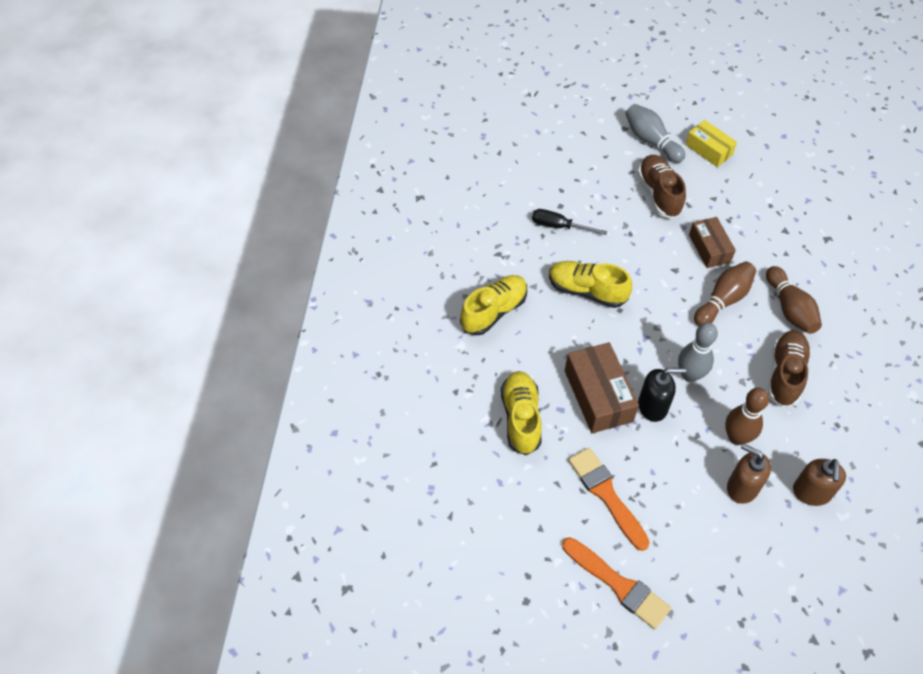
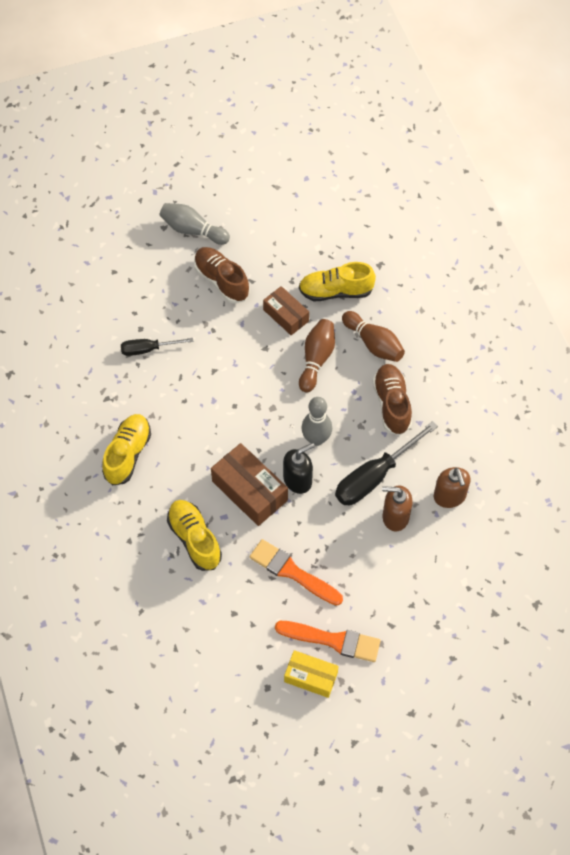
camera: 25 degrees left, 5 degrees up
yellow shoe [549,261,632,308] -> yellow shoe moved to [299,262,376,301]
yellow box [685,120,737,167] -> yellow box moved to [284,650,339,698]
brown bowling pin [725,388,769,445] -> black screwdriver [335,421,438,505]

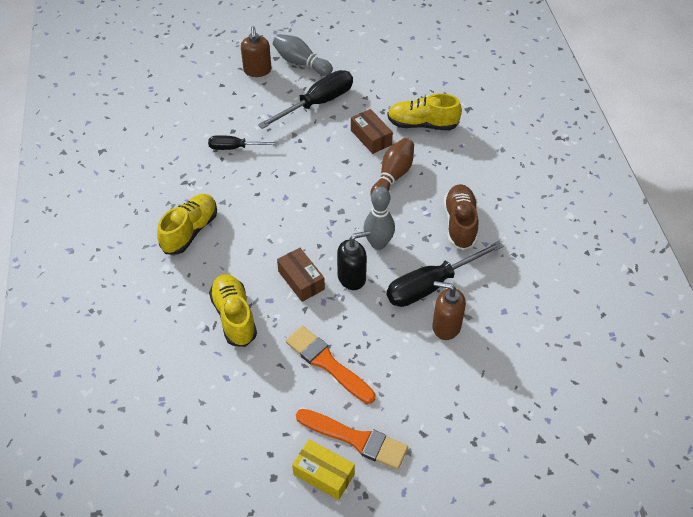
camera: 10 degrees right, 10 degrees down
brown shoe [194,247,250,303] -> black screwdriver [258,70,353,129]
brown box [211,443,288,526] -> brown box [277,248,325,302], size x0.65
brown bowling pin [342,311,405,362] -> none
brown soap dispenser [434,467,471,508] -> brown soap dispenser moved to [241,26,272,77]

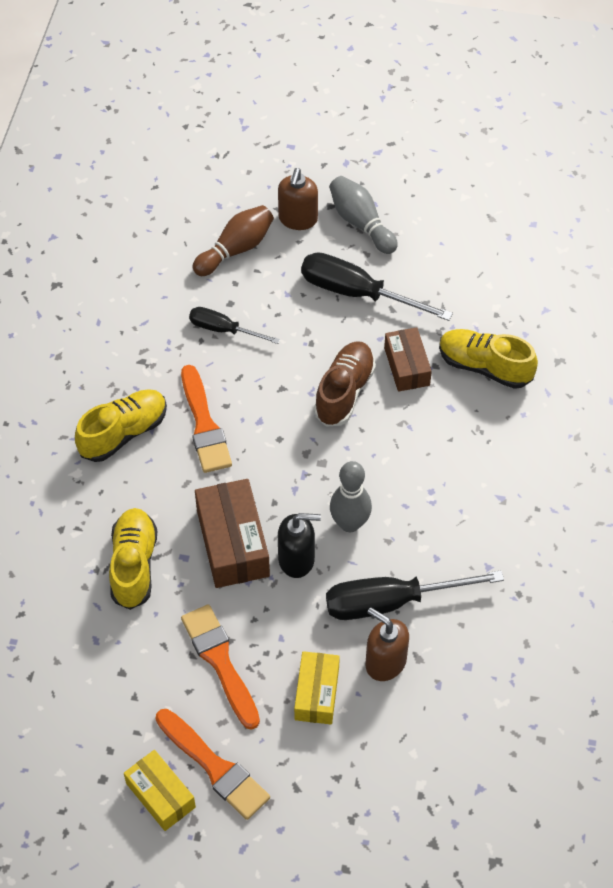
camera: 20 degrees right, 5 degrees up
black screwdriver [258,70,353,129] -> black screwdriver turned 135 degrees counterclockwise [301,252,453,321]
brown box [277,248,325,302] -> brown box [195,479,270,588], size x1.55
brown bowling pin [370,138,414,195] -> brown bowling pin moved to [193,205,274,276]
brown shoe [444,184,478,250] -> brown shoe moved to [314,341,376,427]
none -> orange brush [181,365,232,473]
none -> yellow box [294,651,340,724]

